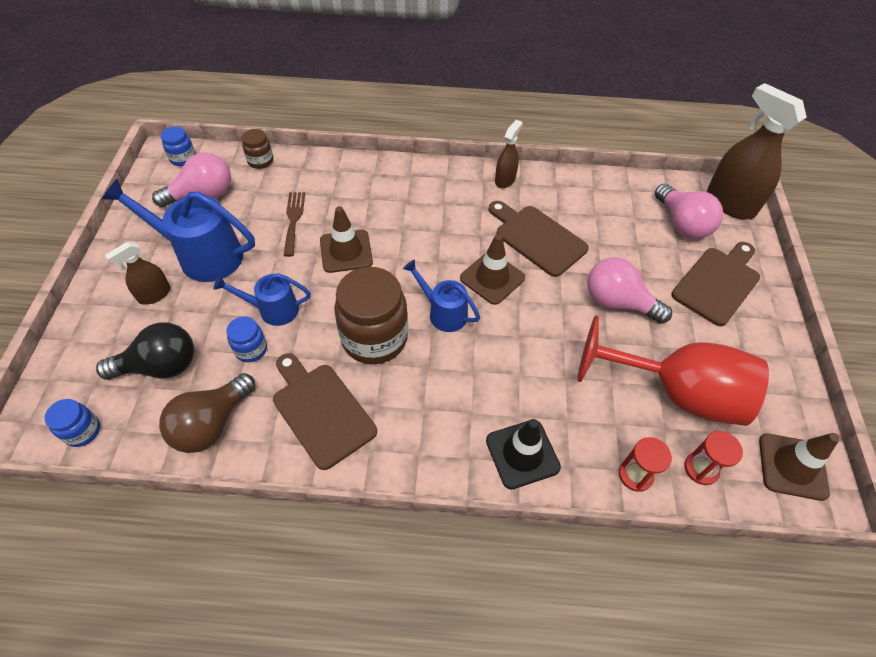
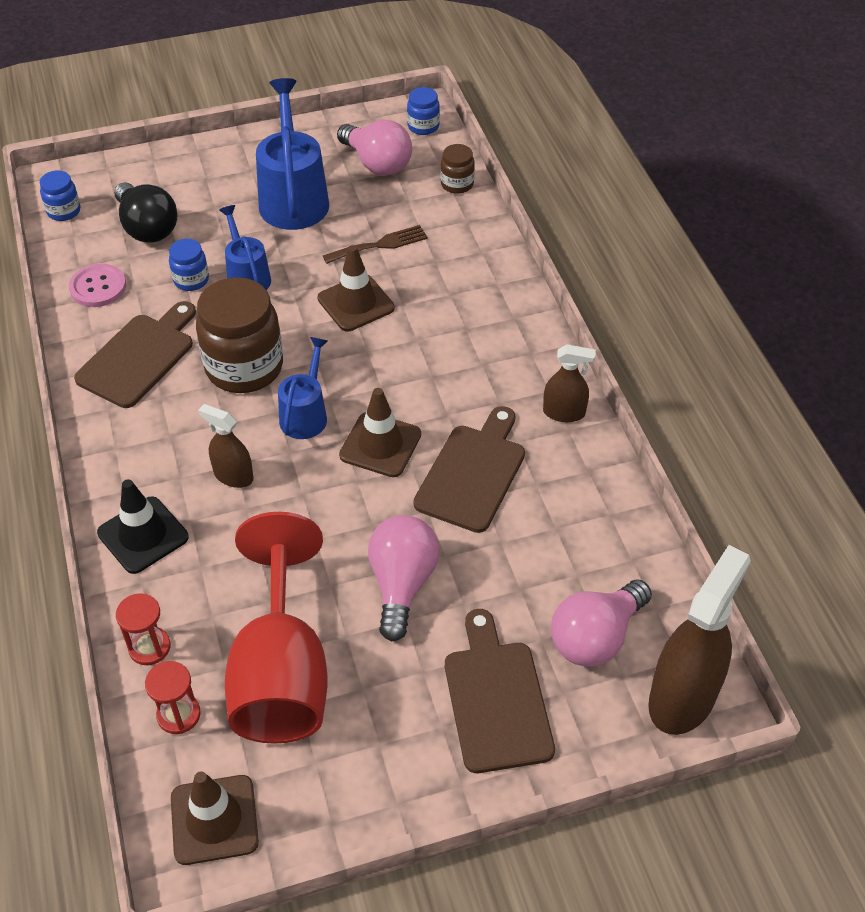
camera: 70 degrees right, 5 degrees down
brown spray bottle [105,242,171,305] -> brown spray bottle moved to [198,404,253,488]
brown light bulb [159,373,255,453] -> pink button [69,264,126,307]
brown cutting board [671,242,760,326] -> brown cutting board turned 120 degrees counterclockwise [445,609,555,773]

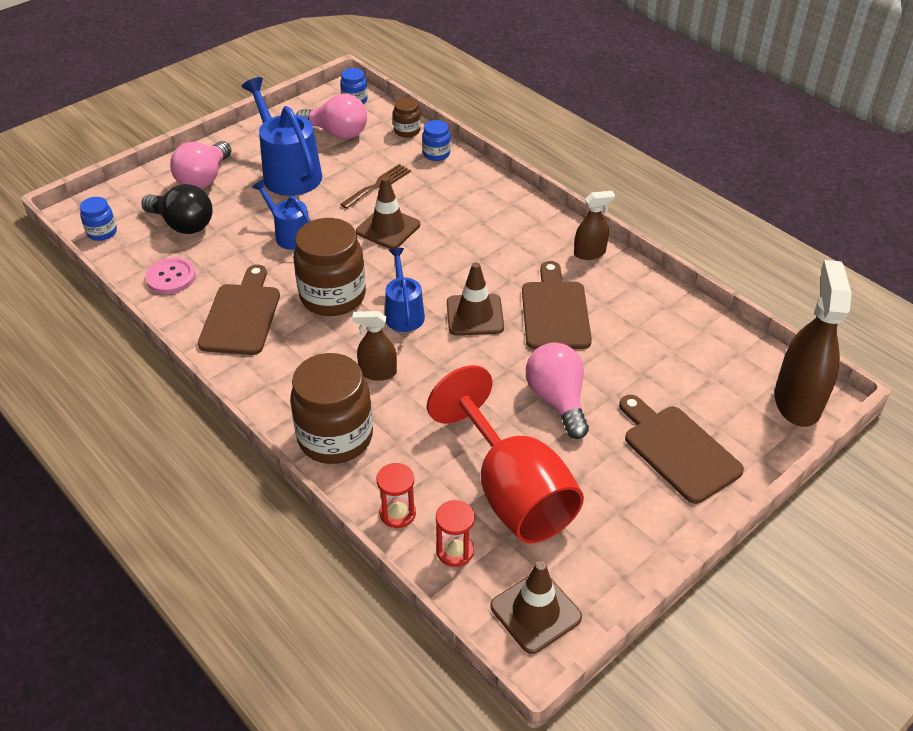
camera: 25 degrees left, 5 degrees down
black traffic cone [97,479,189,574] -> brown jar [290,353,373,464]
blue jar [169,239,209,291] -> blue jar moved to [422,120,451,161]
pink light bulb [551,579,652,667] -> pink light bulb moved to [170,141,232,189]

